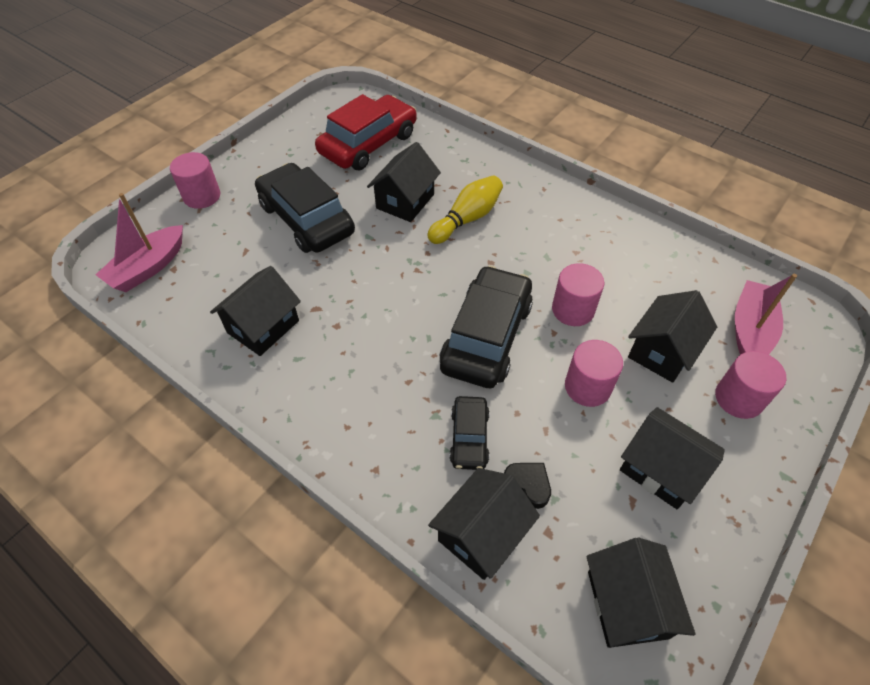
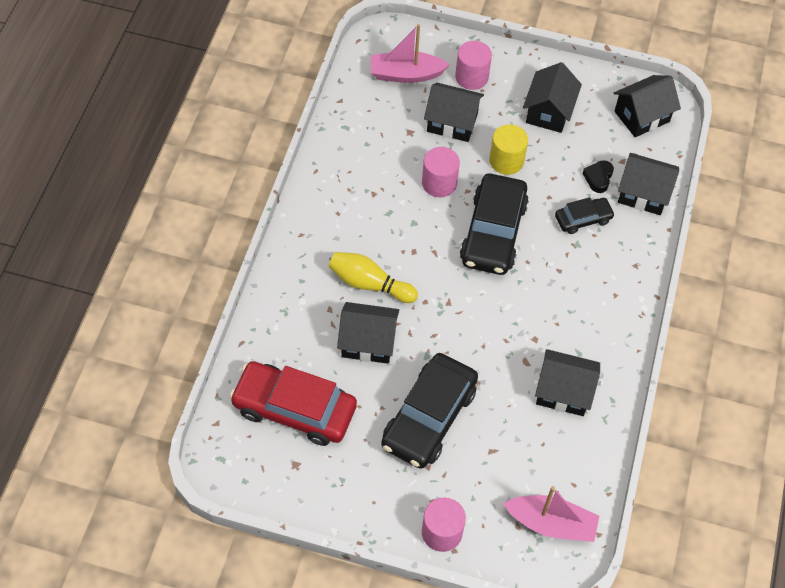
camera: 115 degrees left, 5 degrees up
black car [440,265,533,388] -> black car turned 75 degrees counterclockwise [460,174,529,275]
pink cylinder [565,340,623,407] -> yellow cylinder [489,124,528,175]

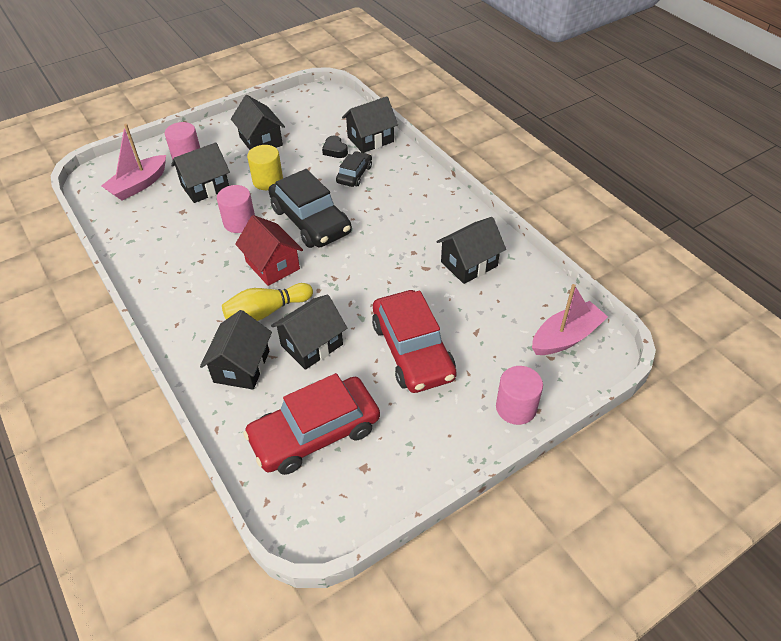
camera: 45 degrees left, 10 degrees down
black car [381,353,478,469] -> red car [372,290,457,393]
black house [614,75,681,137] -> black house moved to [200,310,272,390]
none -> red house [235,215,303,286]

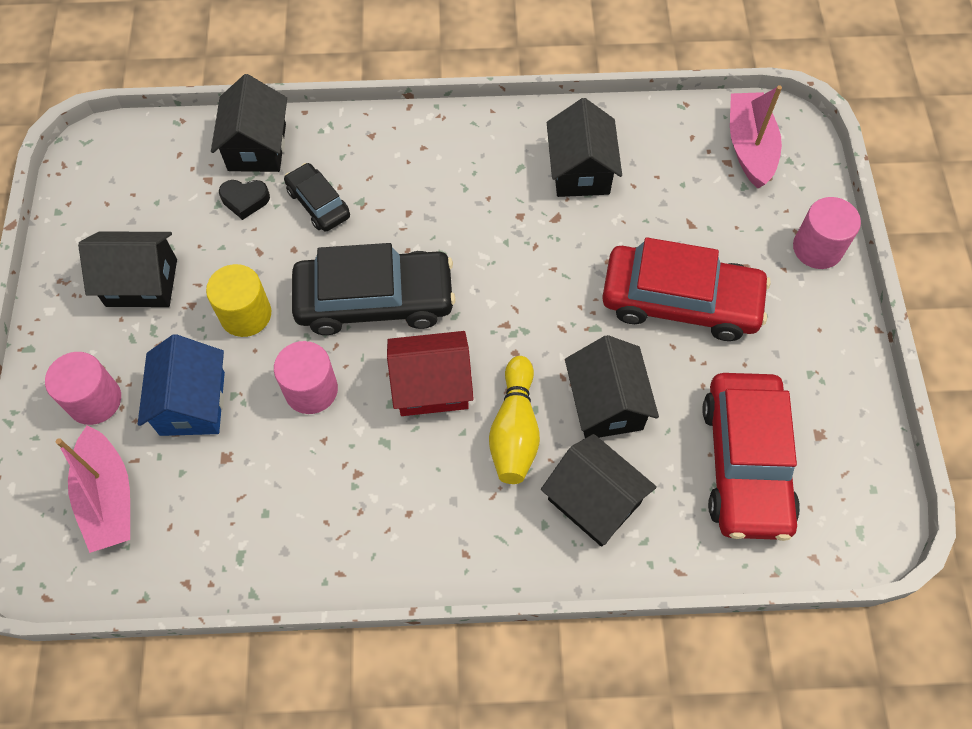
camera: 60 degrees left, 15 degrees up
black house [171,143,230,203] -> blue house [138,334,225,436]

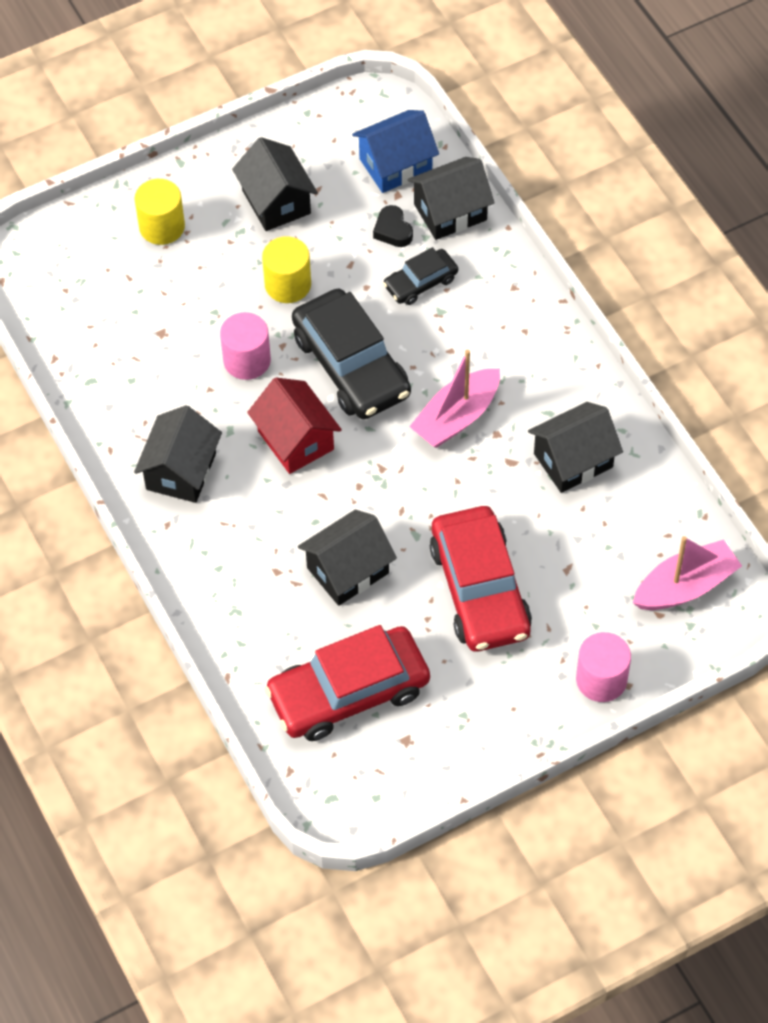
camera: 65 degrees right, 5 degrees down
pink cylinder [45,352,121,425] -> yellow cylinder [135,179,185,245]
pink boat [56,425,130,553] -> pink boat moved to [409,350,500,448]
blue house [138,334,225,436] -> blue house moved to [352,110,439,193]
black car [284,163,350,232] -> black car turned 150 degrees counterclockwise [383,247,458,305]
yellow bowling pin [489,356,540,484] -> none
black house [541,434,657,547] -> black house moved to [134,405,222,503]

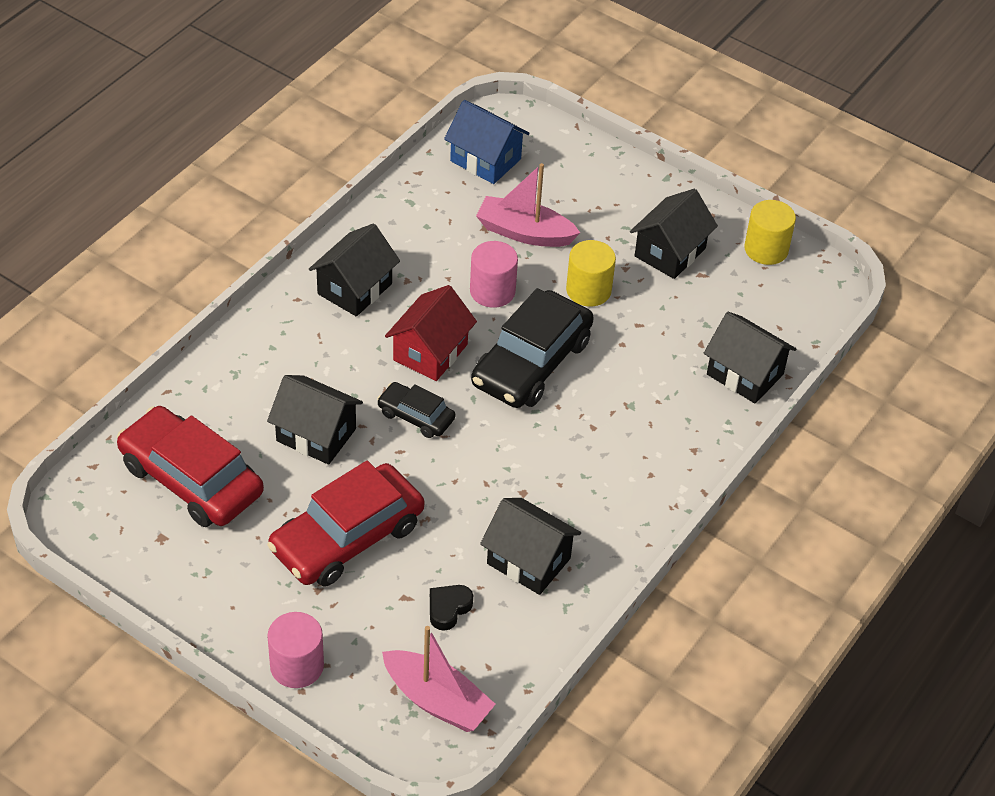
camera: 60 degrees right, 10 degrees down
black house [134,405,222,503] -> black house turned 45 degrees counterclockwise [309,223,400,316]
yellow cylinder [135,179,185,245] -> yellow cylinder moved to [744,200,796,265]
blue house [352,110,439,193] -> blue house moved to [444,100,530,184]
black heart [373,205,413,247] -> black heart moved to [430,585,473,631]
black car [383,247,458,305] -> black car moved to [377,382,455,438]
pink boat [409,350,500,448] -> pink boat moved to [476,163,580,247]

